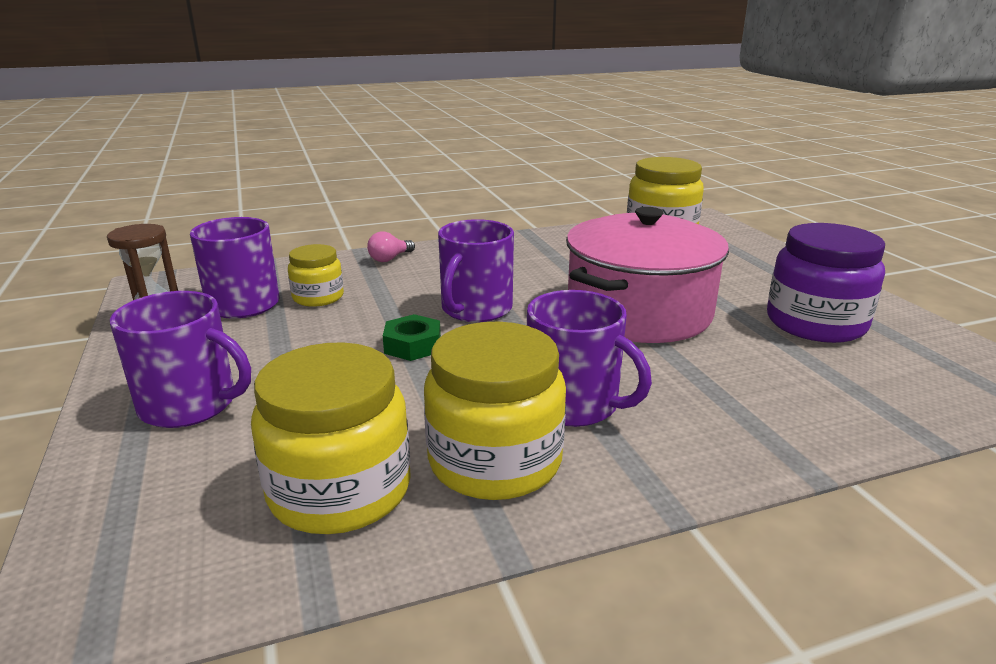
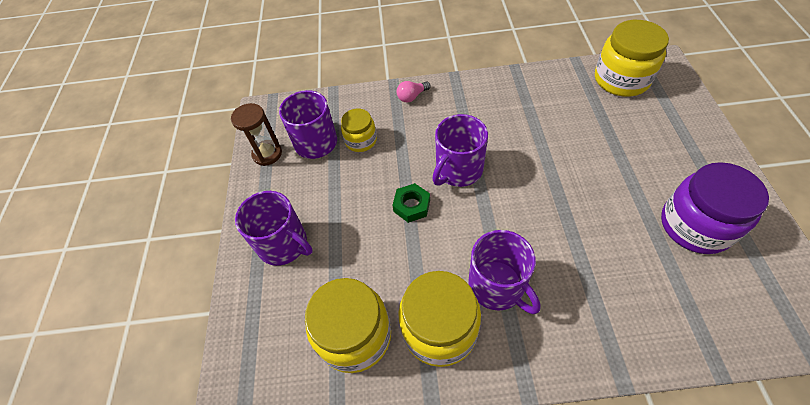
camera: 20 degrees right, 30 degrees up
pink pot [566,207,729,343] -> none

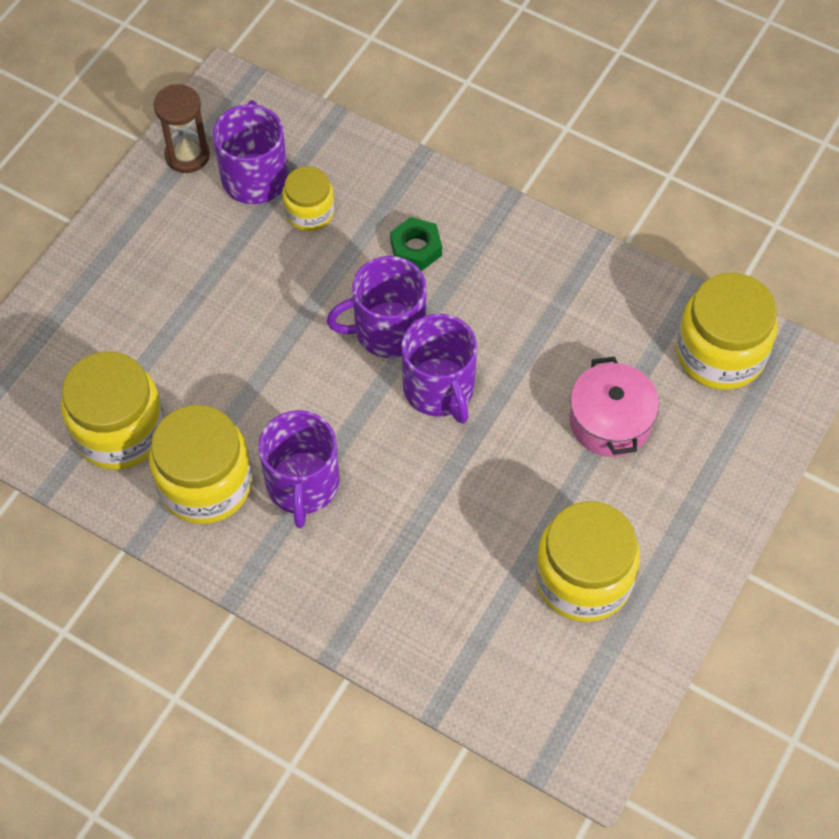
camera: 30 degrees right, 5 degrees up
purple mug [235,191,313,266] -> purple mug moved to [402,314,477,424]
green nut [392,183,430,223] -> green nut moved to [390,217,442,271]
pink light bulb [397,81,430,103] -> none
purple jar [661,162,769,254] -> yellow jar [535,501,640,622]
none -> pink pot [569,357,659,457]

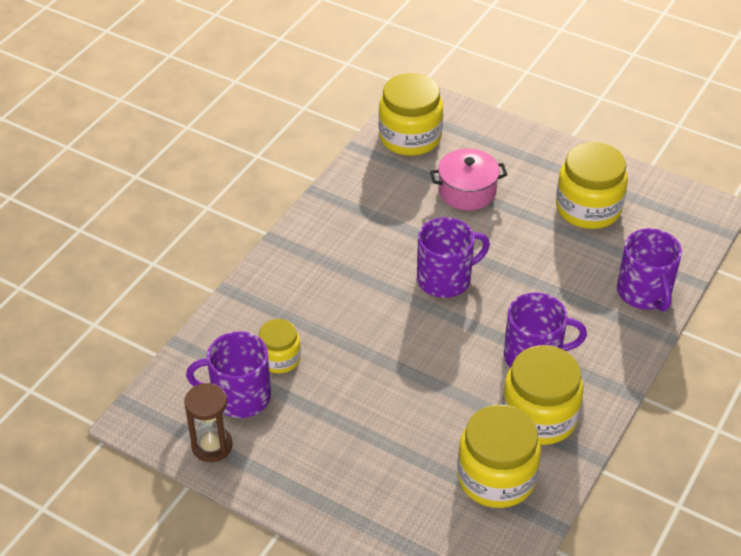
camera: 90 degrees left, 15 degrees down
purple mug [327,256,427,358] -> purple mug moved to [617,228,682,311]
green nut [390,217,442,271] -> none

